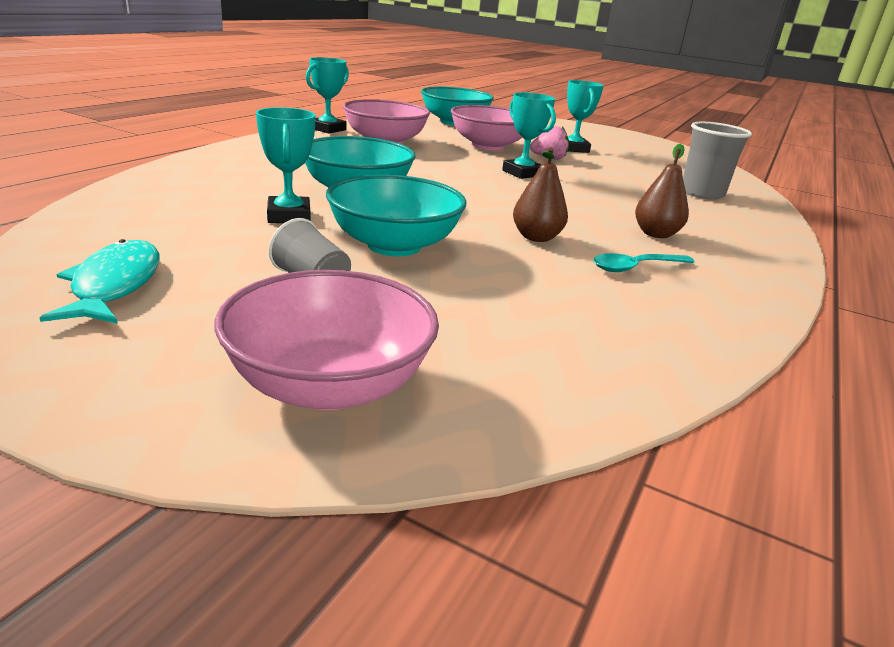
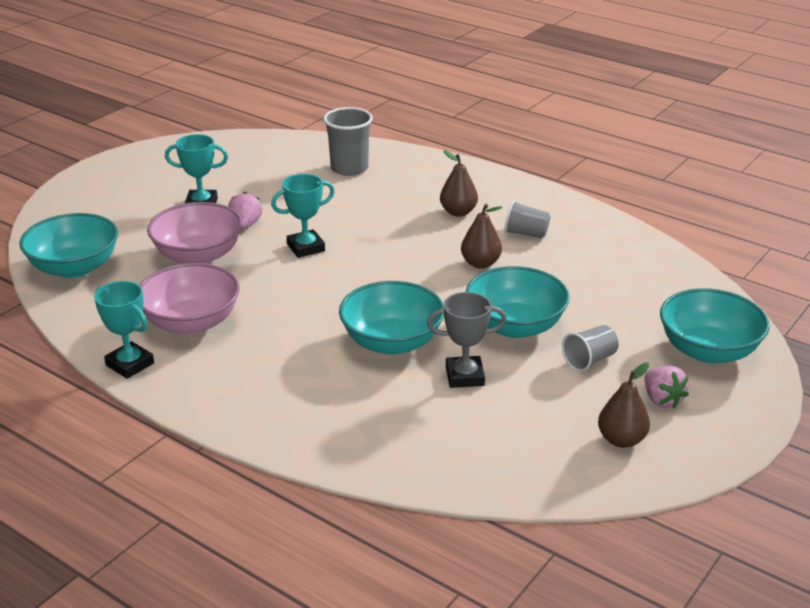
camera: 80 degrees left, 5 degrees up
turquoise fish [39,239,159,323] -> brown pear [598,362,650,448]
pink bowl [215,270,439,410] -> turquoise bowl [660,288,770,363]
turquoise trophy [256,107,316,223] -> grey trophy [427,292,507,388]
turquoise spoon [593,253,694,272] -> grey cup [505,200,550,238]
none -> pink strawberry [644,366,689,408]

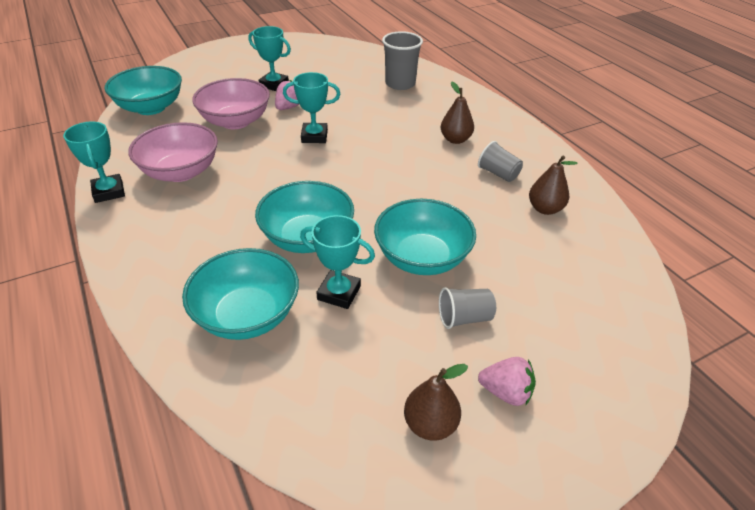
camera: 25 degrees right, 10 degrees up
grey trophy [427,292,507,388] -> turquoise trophy [300,215,375,309]
brown pear [461,204,502,269] -> brown pear moved to [529,156,577,215]
pink strawberry [644,366,689,408] -> pink strawberry turned 75 degrees counterclockwise [478,357,536,406]
turquoise bowl [660,288,770,363] -> turquoise bowl moved to [182,248,299,340]

